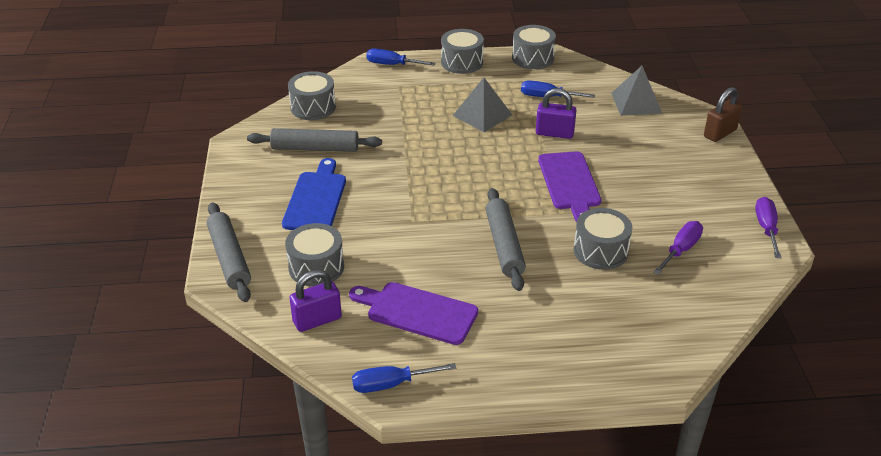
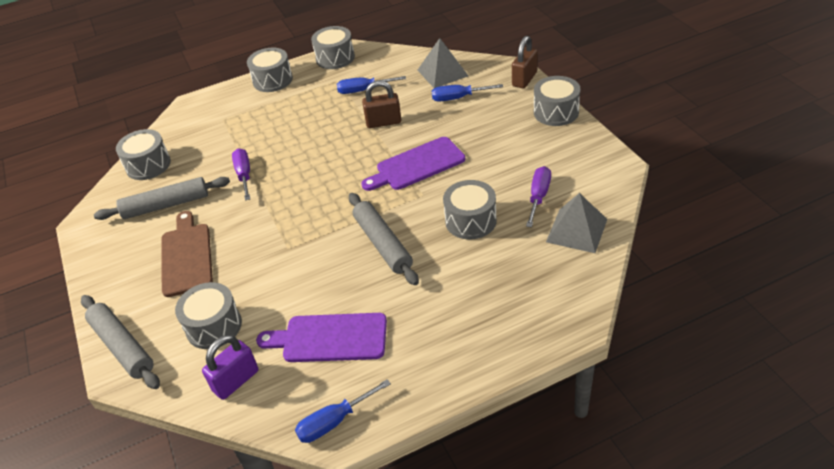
camera: 15 degrees left, 5 degrees up
blue cutting board [282,158,346,230] -> brown cutting board [161,211,213,297]
blue screwdriver [366,48,436,66] -> blue screwdriver moved to [432,84,503,102]
grey pyramid [453,77,512,132] -> grey pyramid moved to [546,193,607,253]
purple padlock [536,88,577,139] -> brown padlock [362,81,401,128]
purple cutting board [538,151,601,222] -> purple cutting board turned 90 degrees clockwise [361,137,465,191]
purple screwdriver [755,197,782,258] -> purple screwdriver moved to [232,148,250,201]
none -> grey drum [534,76,580,126]

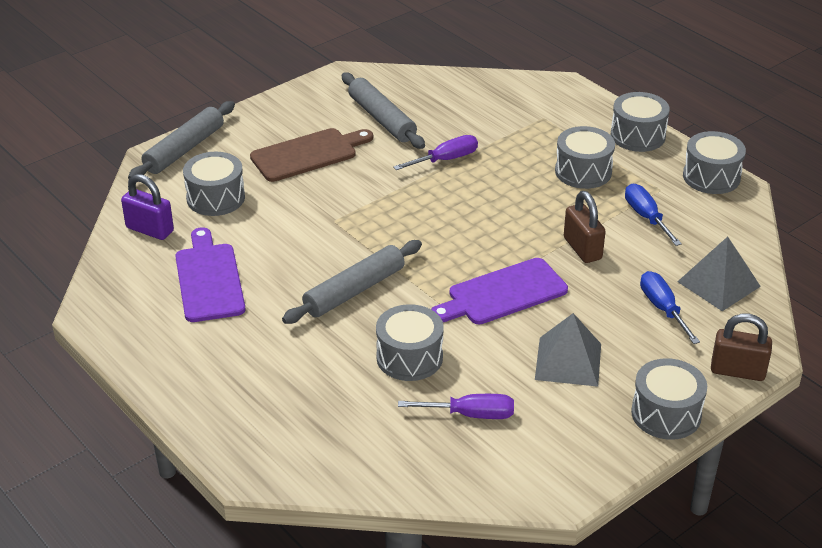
camera: 70 degrees right, 5 degrees down
grey drum [116,129,171,180] -> grey drum moved to [555,126,615,189]
blue screwdriver [295,379,391,443] -> none
purple cutting board [361,137,465,191] -> purple cutting board turned 75 degrees counterclockwise [431,258,568,324]
grey pyramid [546,193,607,253] -> grey pyramid moved to [535,313,601,387]

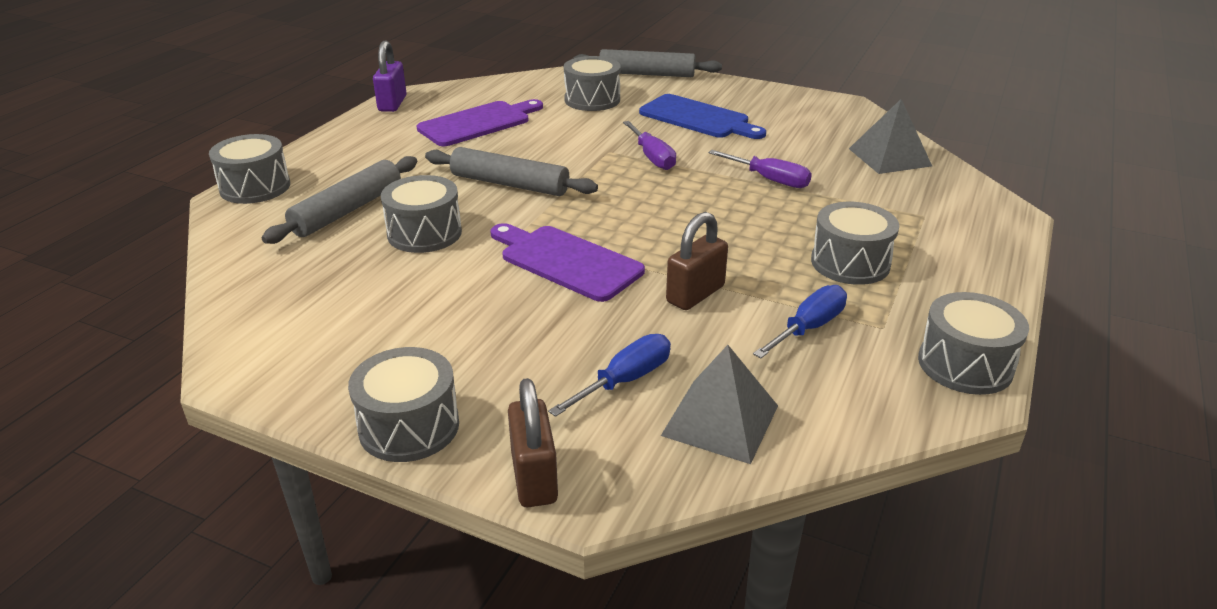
camera: 65 degrees right, 5 degrees down
purple padlock [121,174,174,240] -> purple padlock moved to [373,40,406,112]
brown cutting board [250,128,373,182] -> blue cutting board [639,94,766,139]
grey rolling pin [342,72,425,149] -> grey rolling pin moved to [262,156,417,244]
purple screwdriver [398,394,514,419] -> purple screwdriver moved to [623,121,676,170]
grey pyramid [535,313,601,387] -> grey pyramid moved to [849,99,932,174]
grey drum [611,92,670,152] -> grey drum moved to [209,134,290,204]

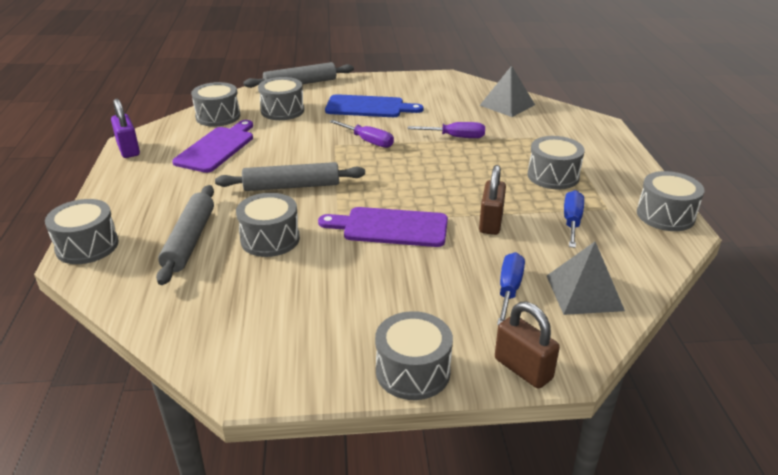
camera: 30 degrees left, 0 degrees up
none -> grey drum [191,82,240,127]

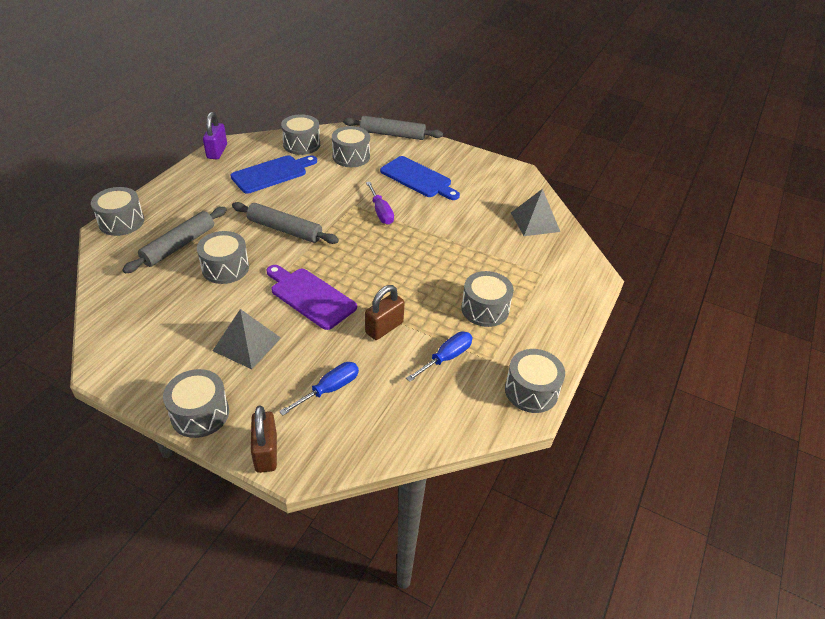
camera: 30 degrees right, 10 degrees up
purple cutting board [172,120,253,173] -> blue cutting board [230,155,317,194]
purple screwdriver [408,122,485,138] -> none
grey pyramid [547,242,625,315] -> grey pyramid moved to [212,309,281,369]

